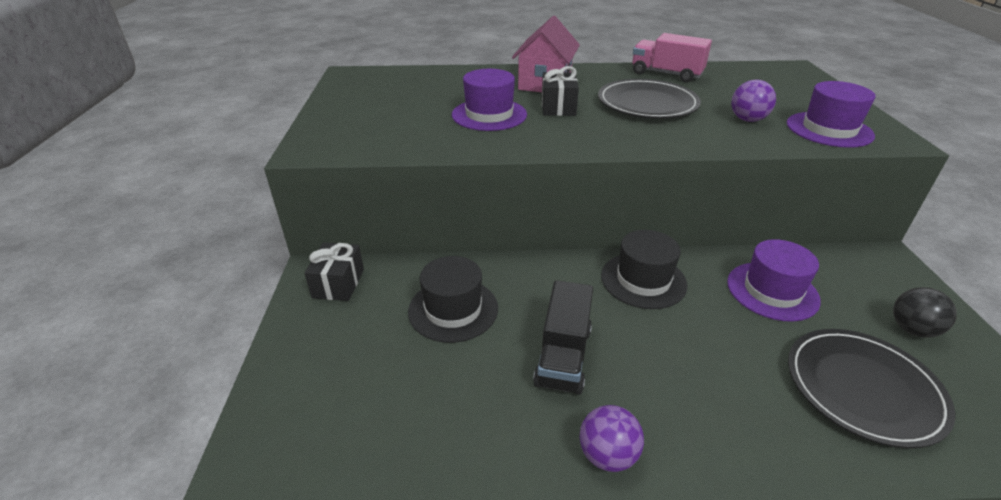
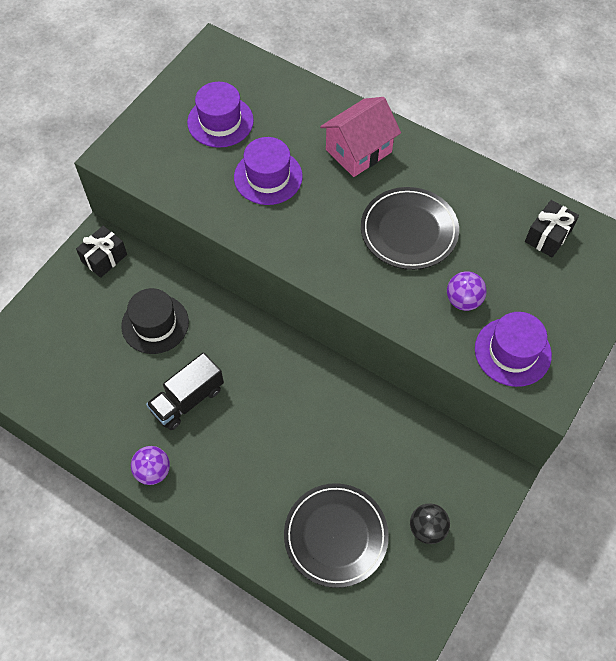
camera: 35 degrees right, 25 degrees up
black gift [542,66,579,116] -> black gift moved to [525,200,579,257]
black hat [601,230,687,309] -> none
pink truck [632,33,712,82] -> none
purple hat [727,239,821,322] -> purple hat moved to [187,82,254,148]

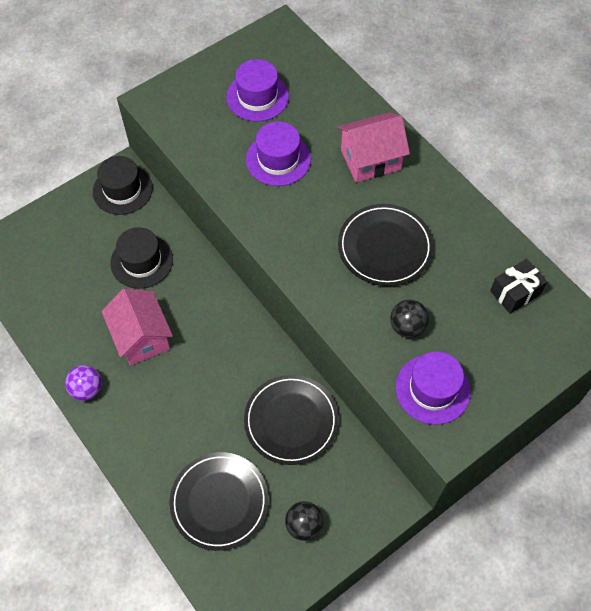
camera: 20 degrees right, 0 degrees up
black gift [76,226,127,278] -> black hat [93,156,153,215]
black truck [146,352,224,430] -> pink house [102,289,173,366]
purple ball [447,271,487,311] -> black ball [390,300,429,338]
none -> black plate [244,375,339,465]

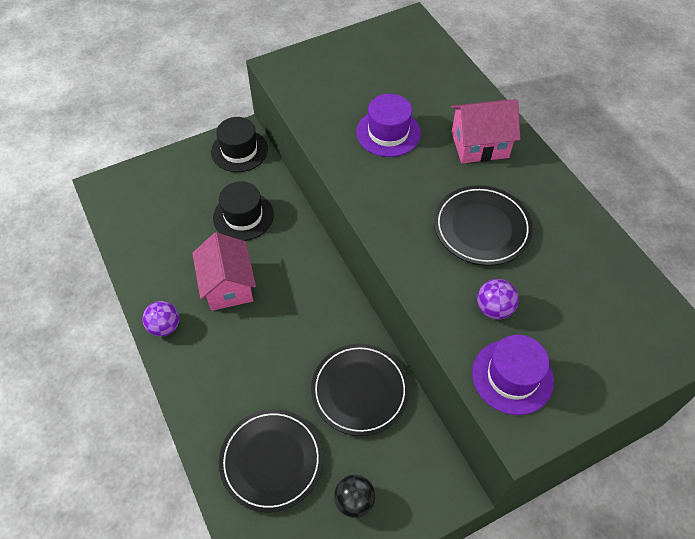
camera: 10 degrees right, 5 degrees down
purple hat [226,59,289,122] -> none
black ball [390,300,429,338] -> purple ball [477,279,519,320]
black gift [490,259,547,314] -> none

